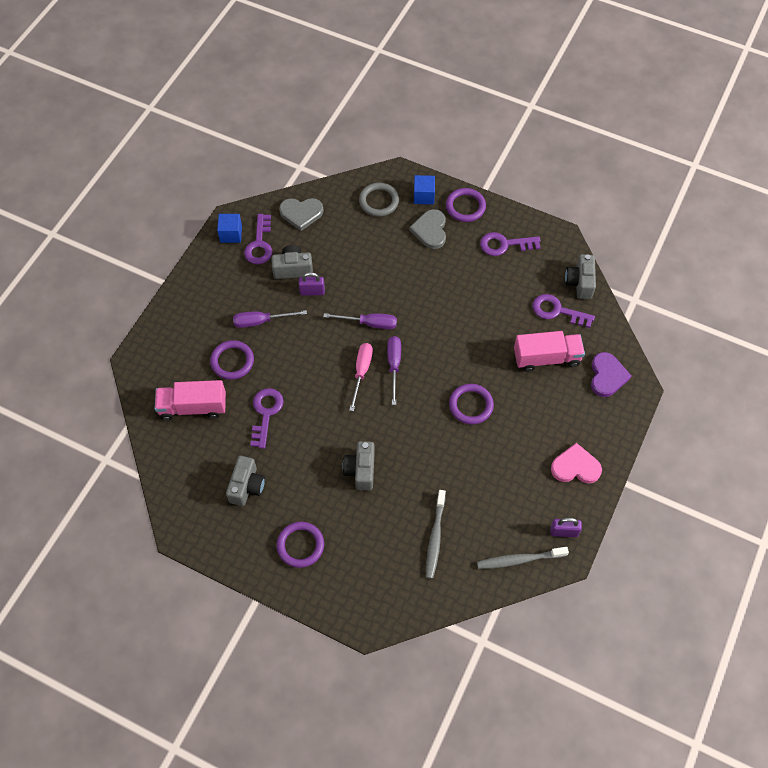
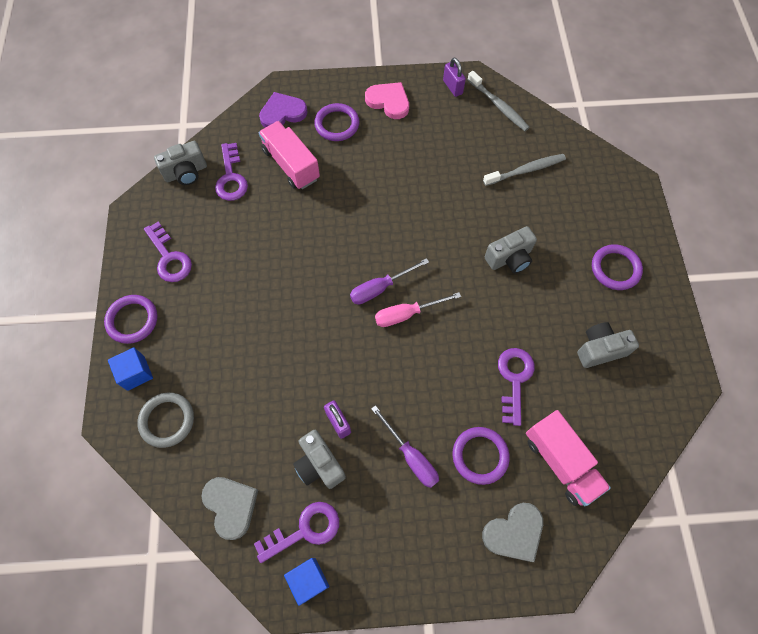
camera: 120 degrees left, 5 degrees up
purple key [250,388,284,449] -> purple key turned 120 degrees clockwise [498,348,535,426]
purple screwdriver [323,313,397,329] -> none
grey heart [409,209,446,249] -> grey heart moved to [482,503,543,562]
purple ring [449,384,494,424] -> purple ring moved to [314,103,360,141]
pink heart [551,443,602,484] -> pink heart turned 150 degrees clockwise [365,82,409,119]

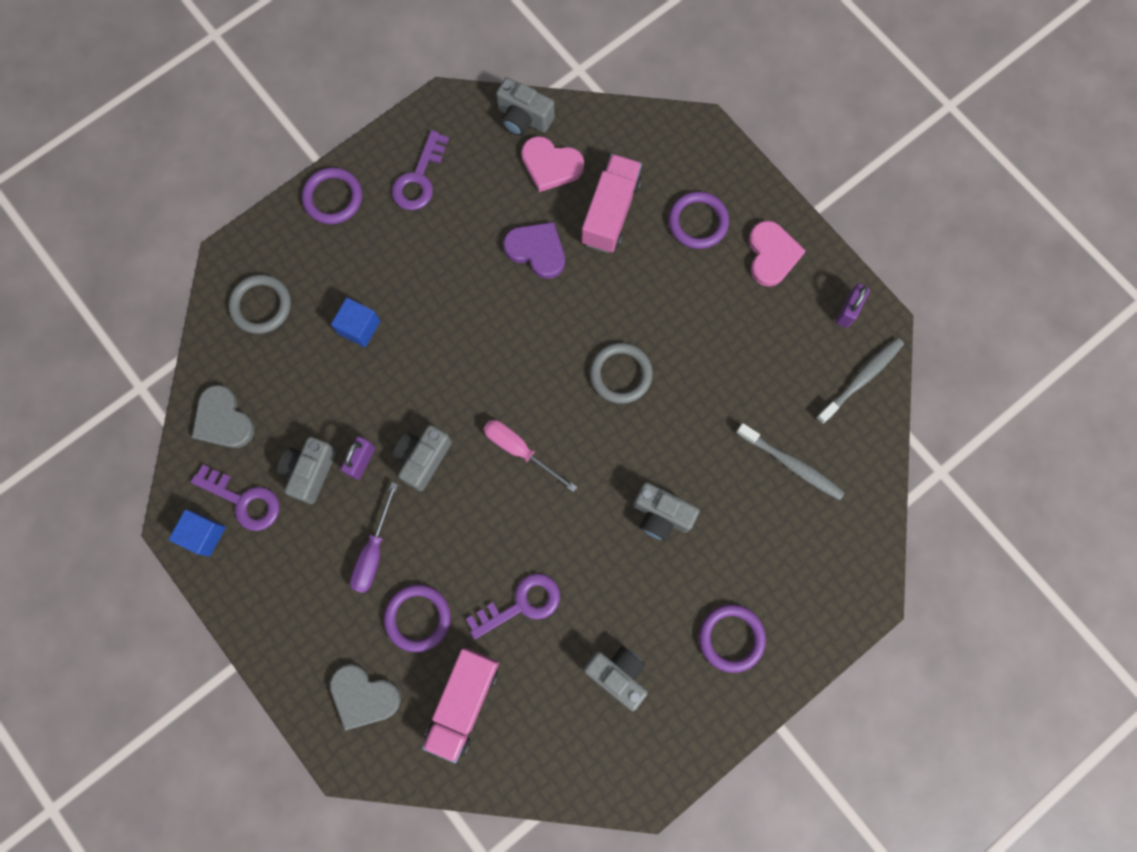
camera: 55 degrees right, 10 degrees up
blue cube [108,348,153,391] -> blue cube moved to [331,298,380,347]
grey heart [201,477,258,540] -> grey heart turned 120 degrees clockwise [192,385,255,448]
purple key [215,143,248,201] -> pink heart [521,136,584,192]
purple heart [259,92,307,128] -> purple heart moved to [503,222,565,279]
purple screwdriver [350,258,429,304] -> none
grey toothbrush [467,71,530,131] -> grey toothbrush turned 150 degrees counterclockwise [816,338,904,424]
none -> grey camera [393,425,452,491]
none -> grey ring [590,343,653,404]

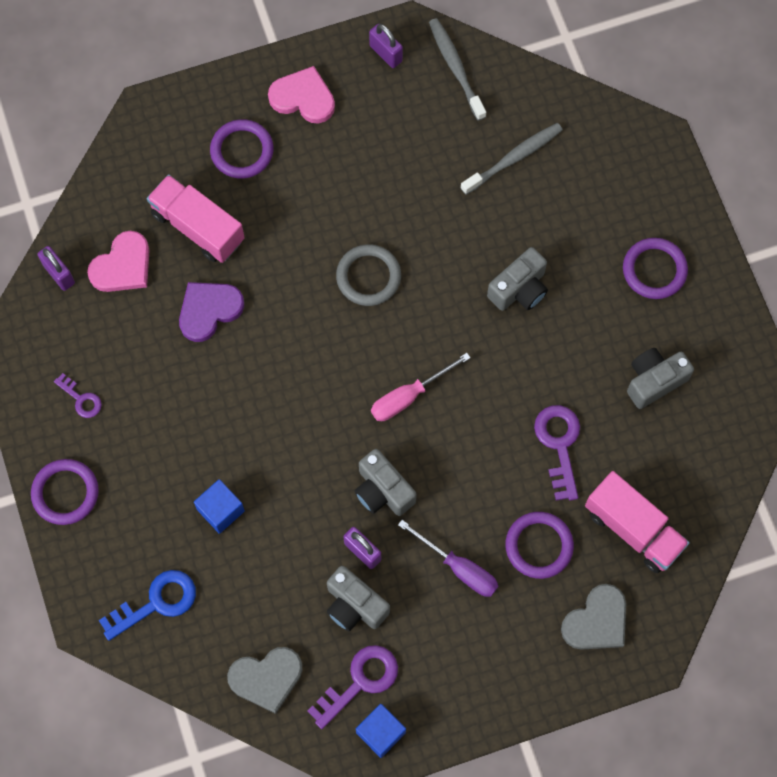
camera: 70 degrees left, 5 degrees down
grey ring [228,274,291,334] -> blue key [99,570,196,641]
purple key [392,130,449,210] -> purple key [54,373,102,418], size x0.58
grey camera [496,77,555,136] -> purple padlock [37,246,75,291]

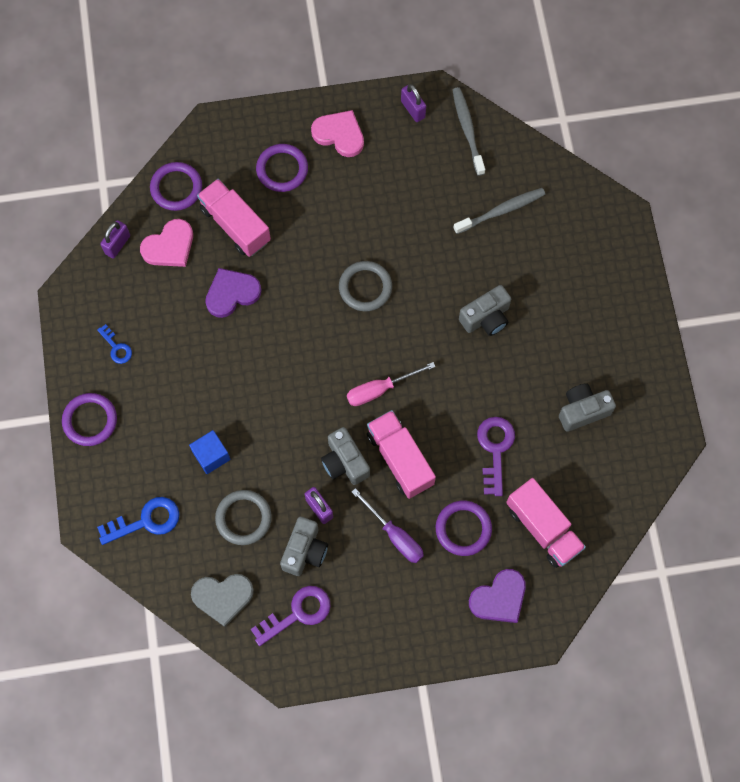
camera: 10 degrees right, 0 degrees up
purple padlock [37,246,75,291] -> purple padlock turned 60 degrees clockwise [100,220,130,259]
purple key [54,373,102,418] -> blue key [97,324,132,364]
grey camera [327,566,390,631] -> grey camera turned 120 degrees counterclockwise [280,517,328,576]
blue cube [356,704,406,758] -> none
grey heart [561,584,626,650] -> purple heart [469,569,526,623]
purple ring [623,238,688,299] -> purple ring moved to [150,162,202,211]
none -> grey ring [215,490,272,545]
none -> pink truck [367,410,436,499]

